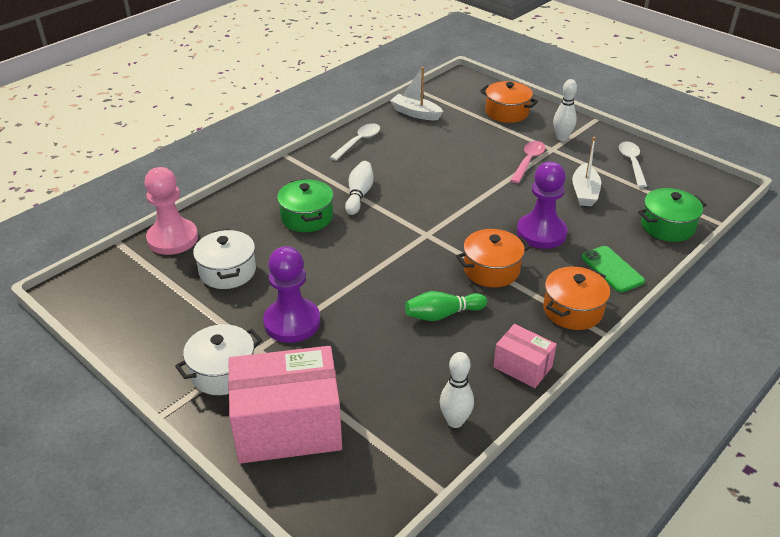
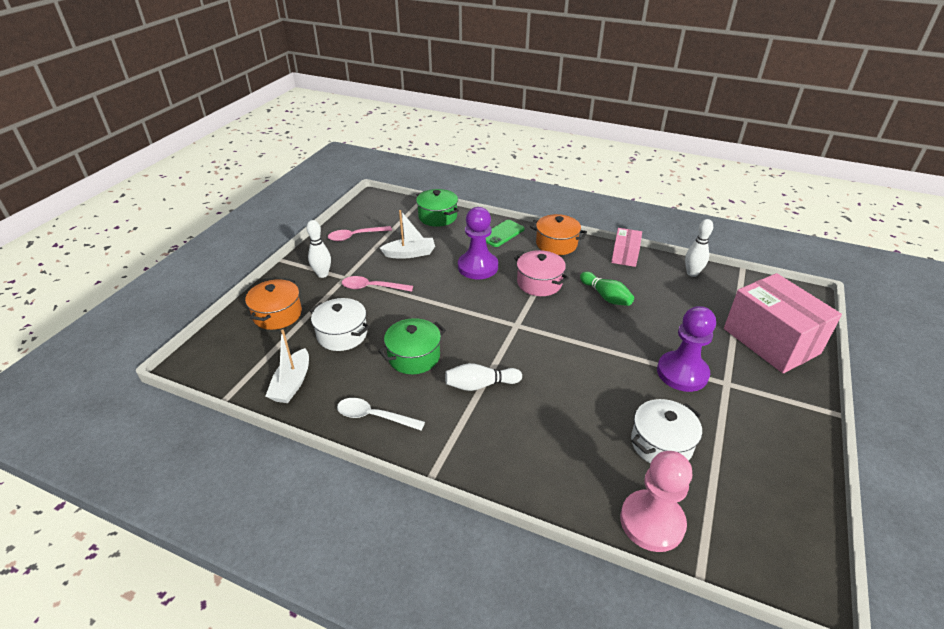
camera: 110 degrees left, 0 degrees up
white pot [175,324,262,395] -> white pot moved to [310,298,370,351]
green pot [277,179,334,232] -> green pot moved to [378,318,446,374]
orange pot [456,229,531,288] -> pink pot [514,250,569,296]
white spoon [619,141,647,188] -> pink spoon [328,226,392,241]

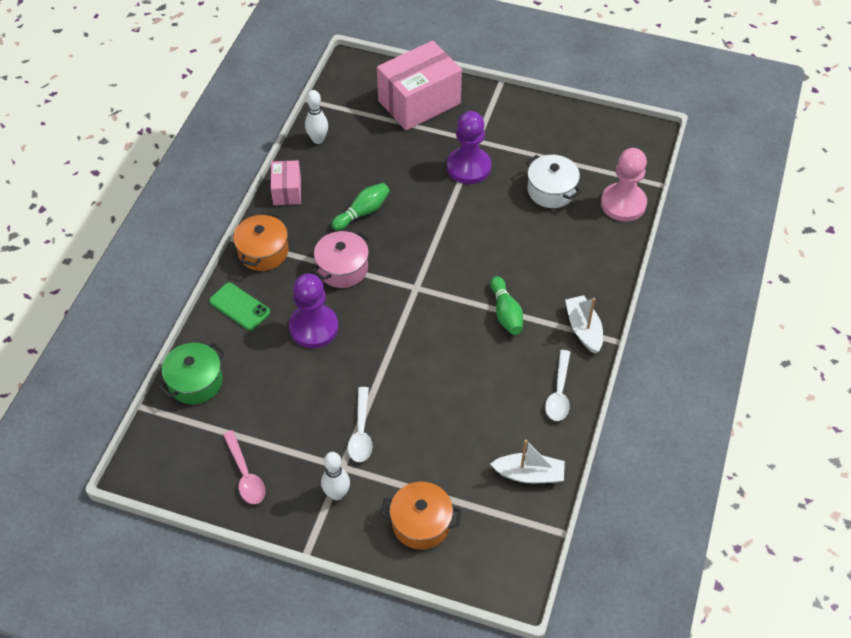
camera: 95 degrees left, 15 degrees up
white pot [310,298,370,351] -> none
pink spoon [342,276,413,292] -> white spoon [348,387,373,462]
green pot [378,318,446,374] -> none
white boat [380,210,435,259] -> white boat moved to [565,295,603,354]
white bowling pin [445,363,522,391] -> green bowling pin [490,276,523,335]
pink box [611,228,642,267] -> pink box turned 75 degrees clockwise [271,160,301,205]

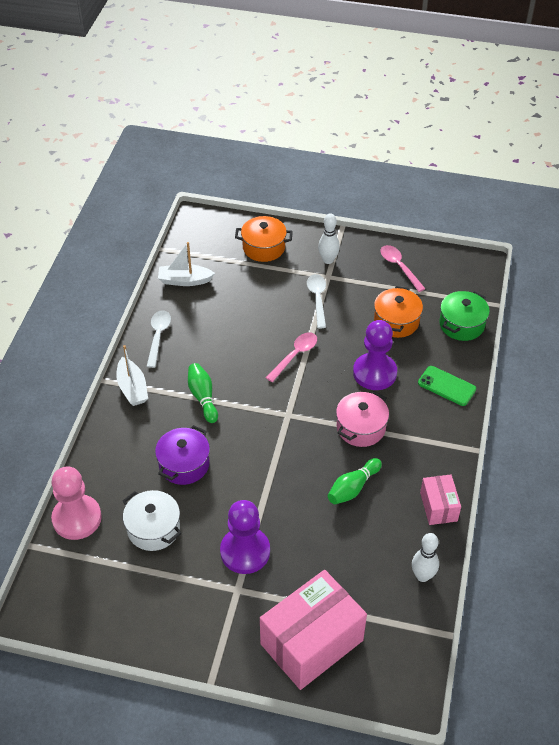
camera: 175 degrees right, 5 degrees down
orange pot [233,212,289,271] -> orange pot moved to [374,286,423,338]
none -> purple pot [155,425,210,485]
none -> pink spoon [266,333,317,382]

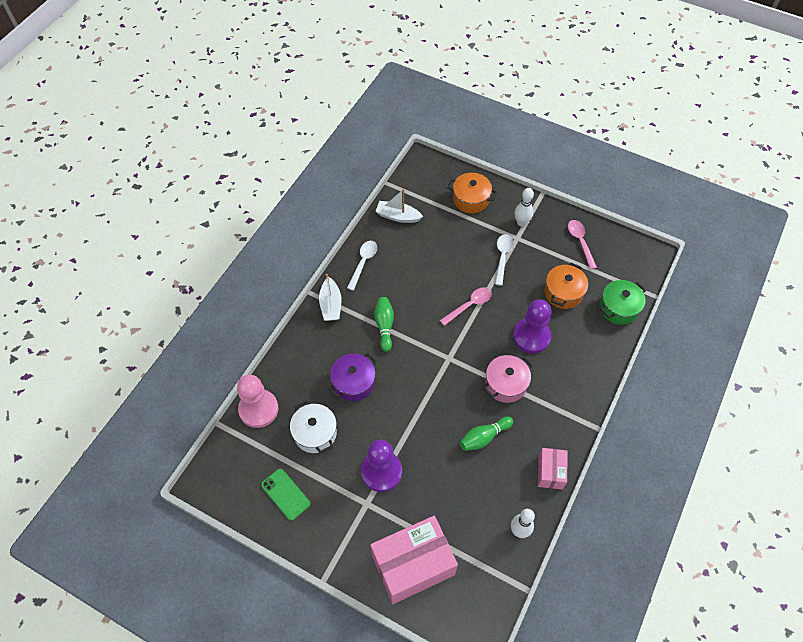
camera: 15 degrees right, 10 degrees up
green phone [418,366,476,406] -> green phone moved to [261,469,310,521]

